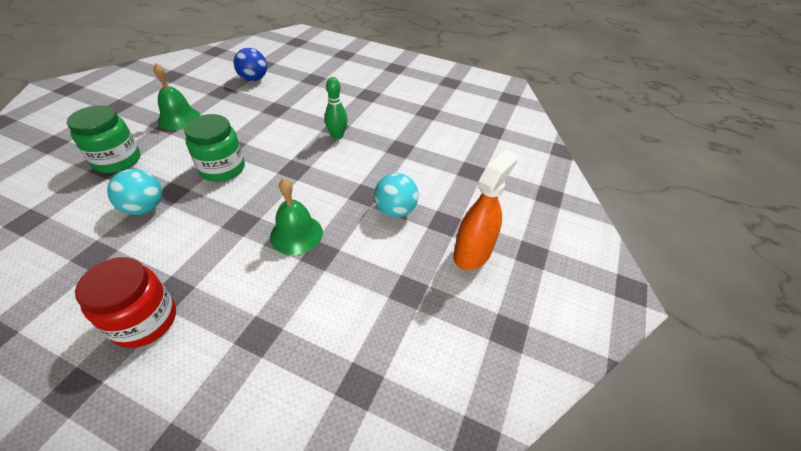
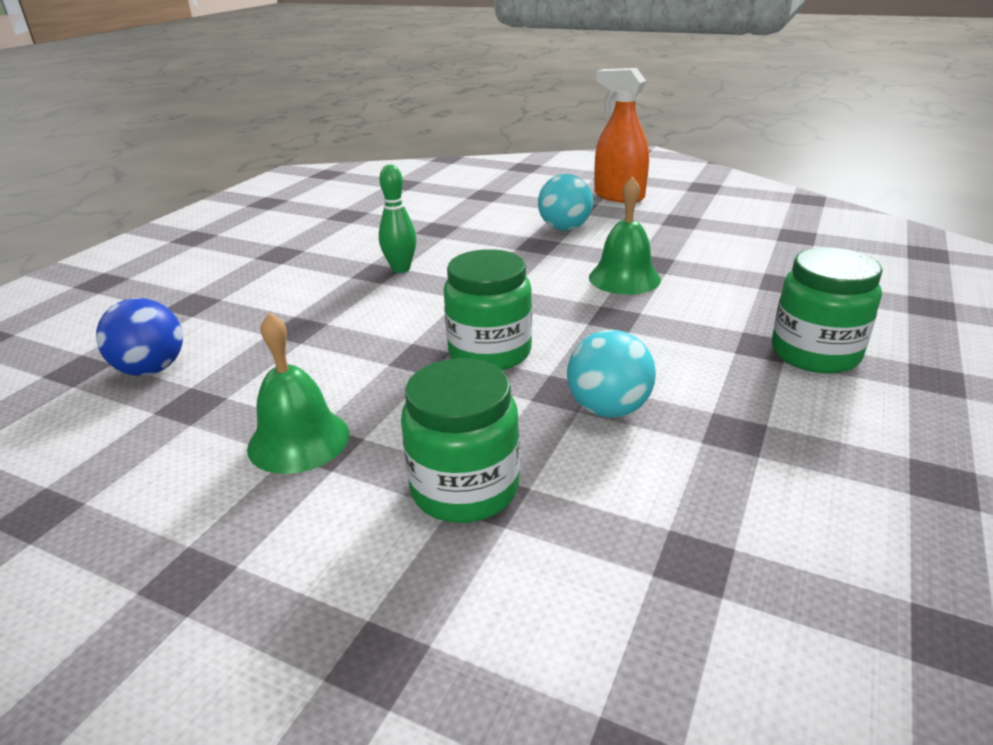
camera: 85 degrees left, 15 degrees down
red jar [75,257,176,348] -> green jar [772,247,883,374]

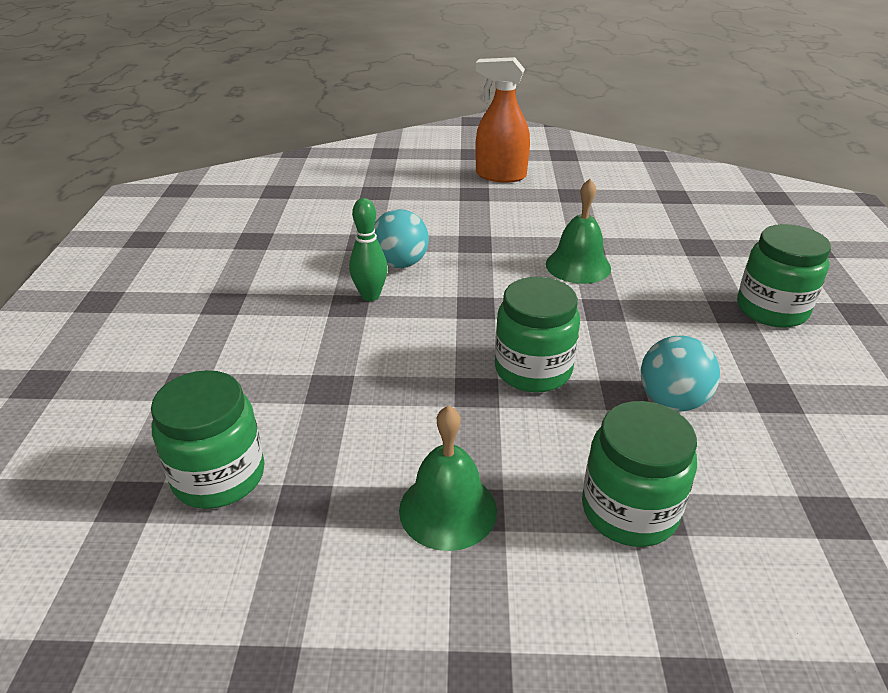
camera: 25 degrees left, 5 degrees up
blue ball [96,298,183,376] -> green jar [151,370,265,509]
turquoise ball [538,174,593,231] -> turquoise ball moved to [374,209,429,268]

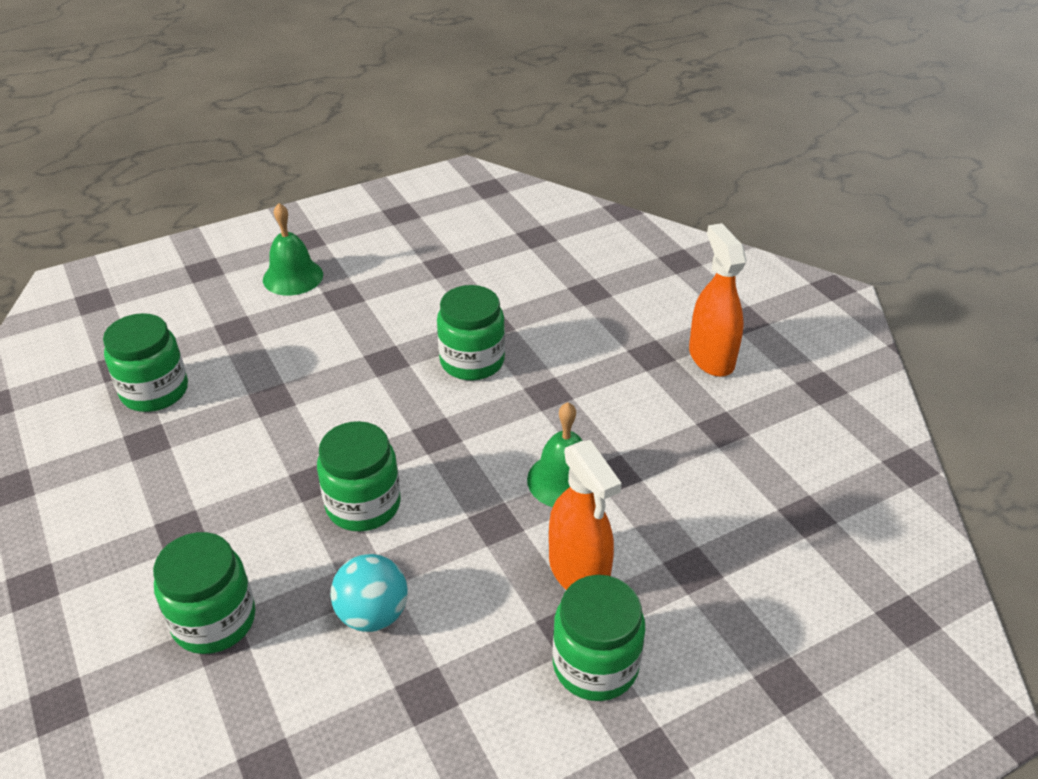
camera: 60 degrees right, 5 degrees up
green bowling pin [349,198,388,301] -> none
turquoise ball [374,209,429,268] -> green jar [437,285,505,380]
green bell [399,405,497,551] -> green bell moved to [263,203,323,296]
none -> orange spray bottle [549,440,622,590]

